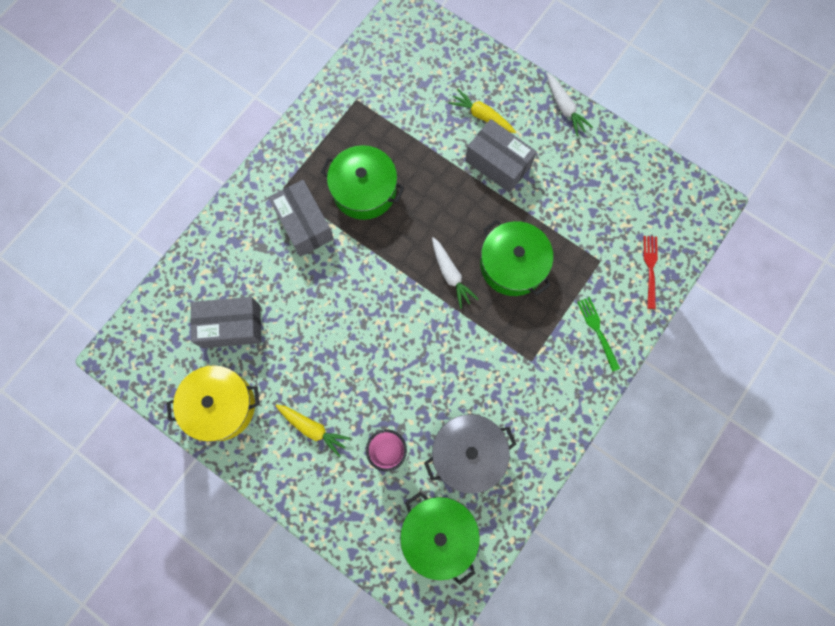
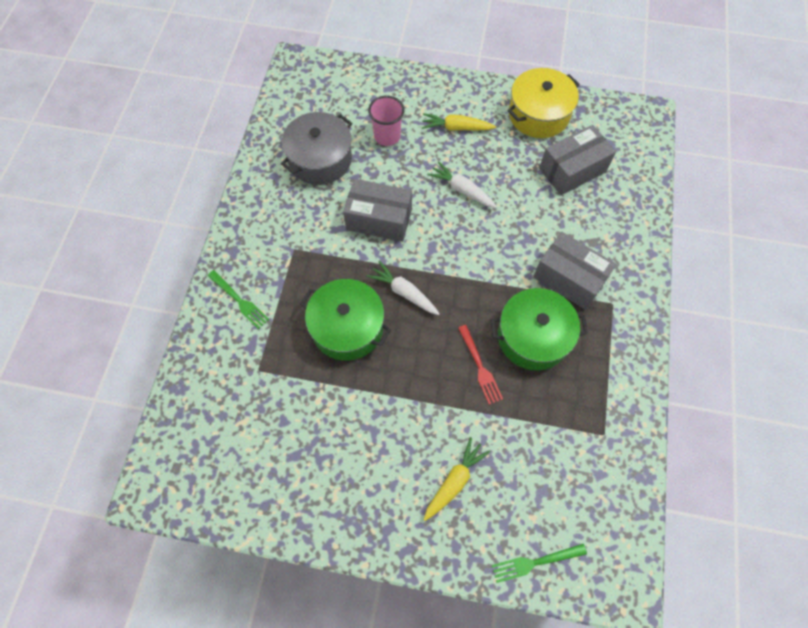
camera: 155 degrees right, 10 degrees down
green pot [400,491,480,585] -> none
yellow carrot [448,89,516,133] -> yellow carrot turned 60 degrees counterclockwise [424,437,490,521]
grey box [465,119,537,193] -> grey box moved to [343,179,412,242]
white carrot [547,73,593,136] -> white carrot moved to [427,161,497,208]
red fork [644,236,658,309] -> red fork moved to [458,325,503,404]
none -> green fork [492,544,587,583]

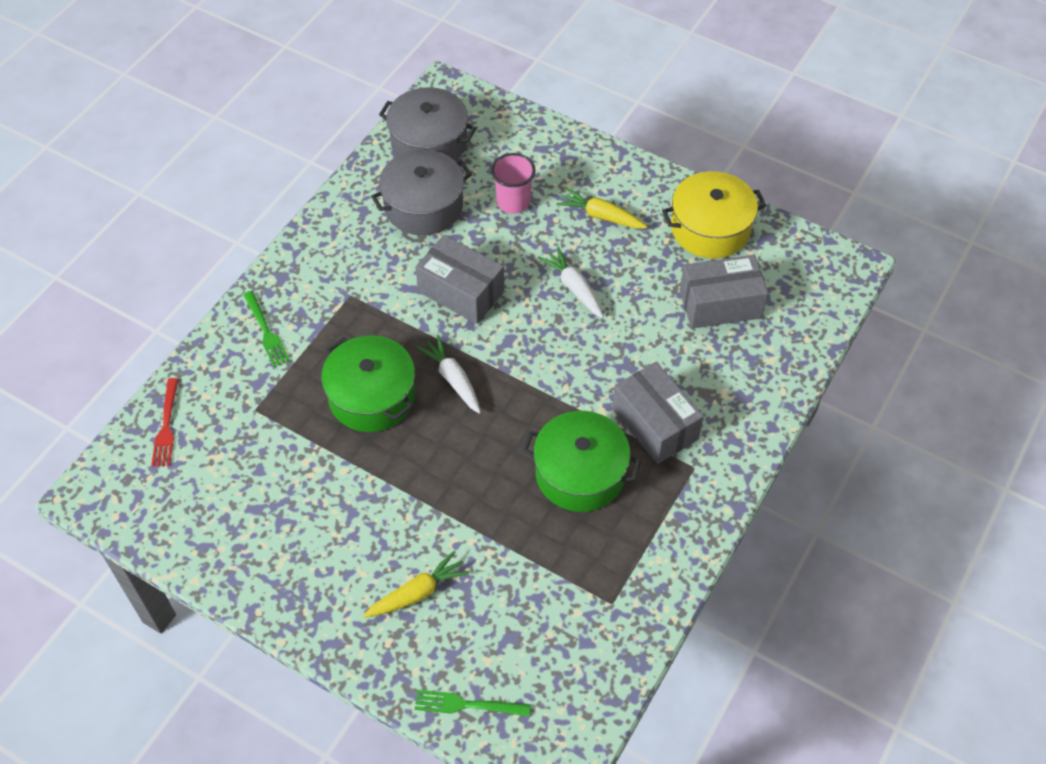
camera: 20 degrees right, 10 degrees down
red fork [458,325,503,404] -> red fork moved to [151,378,179,467]
none -> grey pot [379,87,477,161]

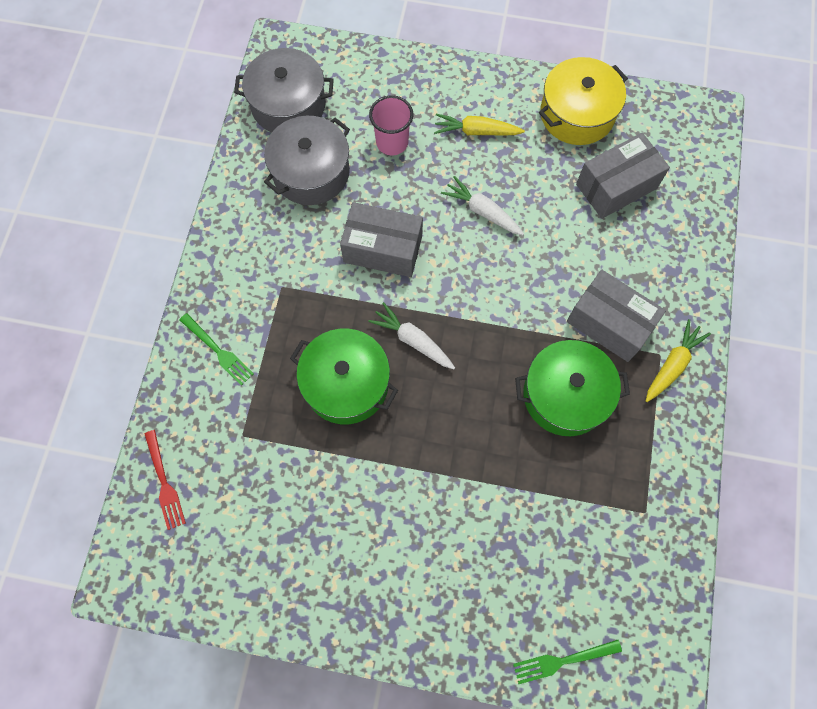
camera: 20 degrees left, 15 degrees up
yellow carrot [363,551,469,618] -> yellow carrot moved to [646,319,711,402]

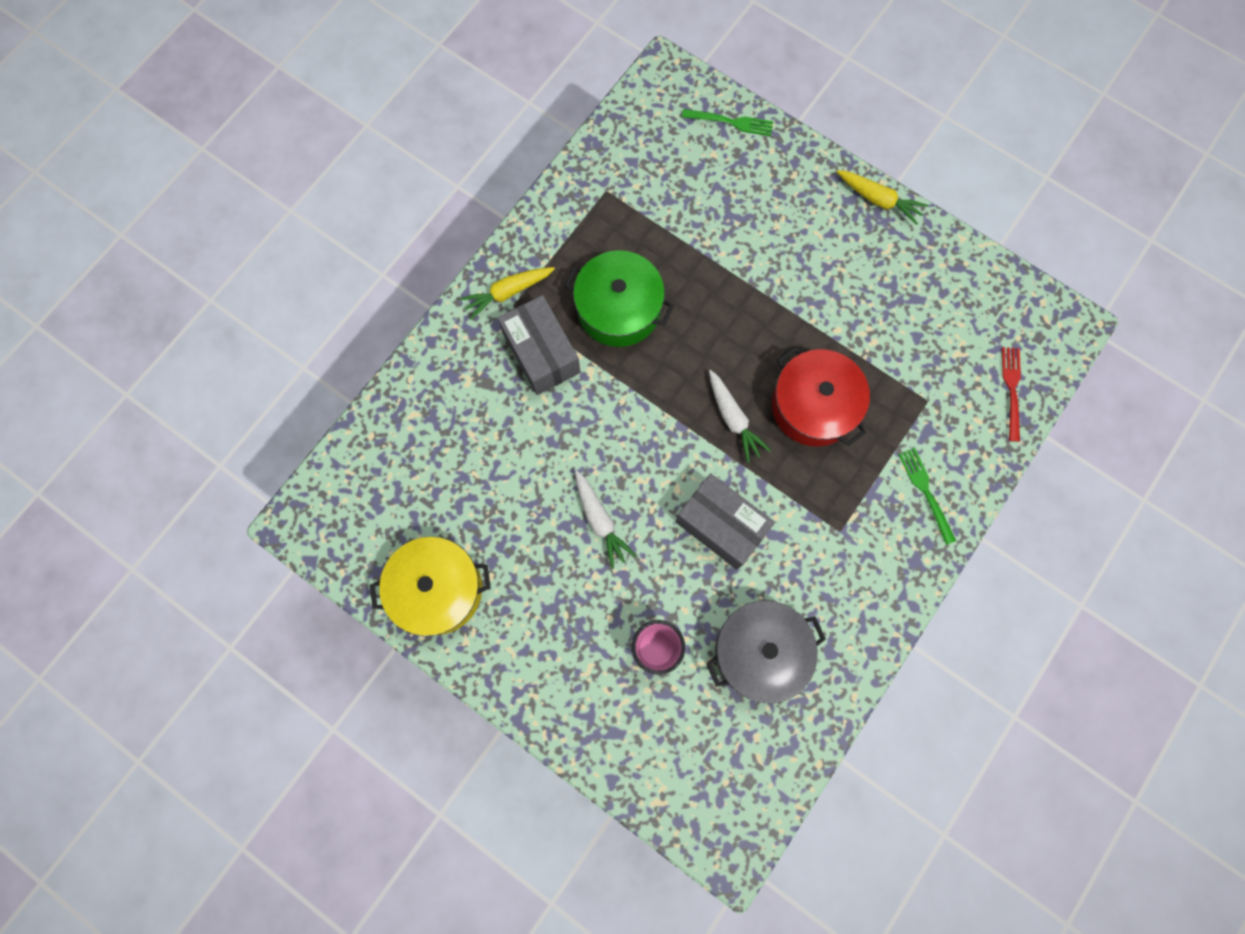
camera: 155 degrees left, 5 degrees up
grey pot [234,48,334,133] -> none
green pot [290,329,398,424] -> red pot [772,347,870,447]
yellow carrot [434,114,525,135] -> yellow carrot moved to [837,170,928,225]
grey box [576,133,670,219] -> none

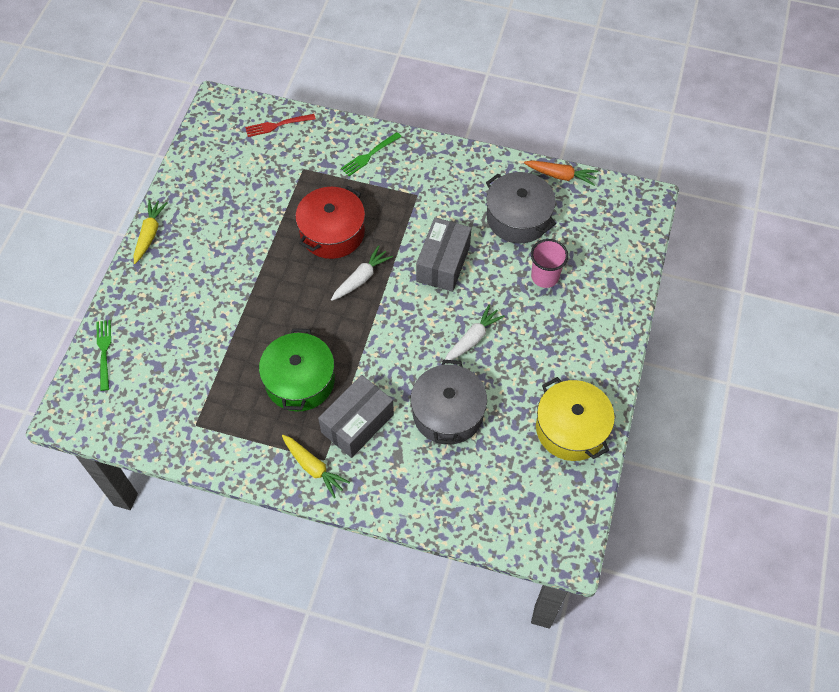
camera: 110 degrees left, 15 degrees down
none -> grey pot [411,360,487,445]
none -> orange carrot [524,160,598,186]

